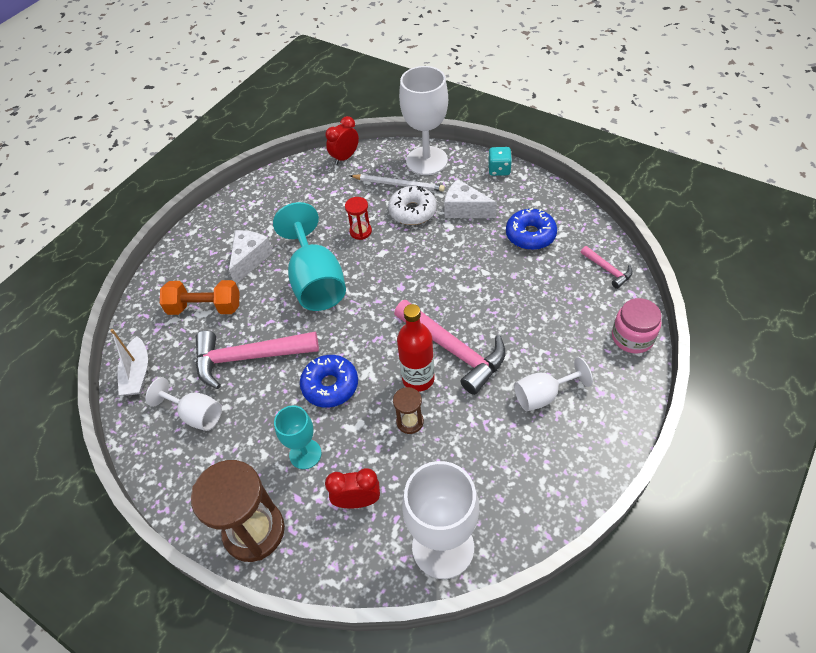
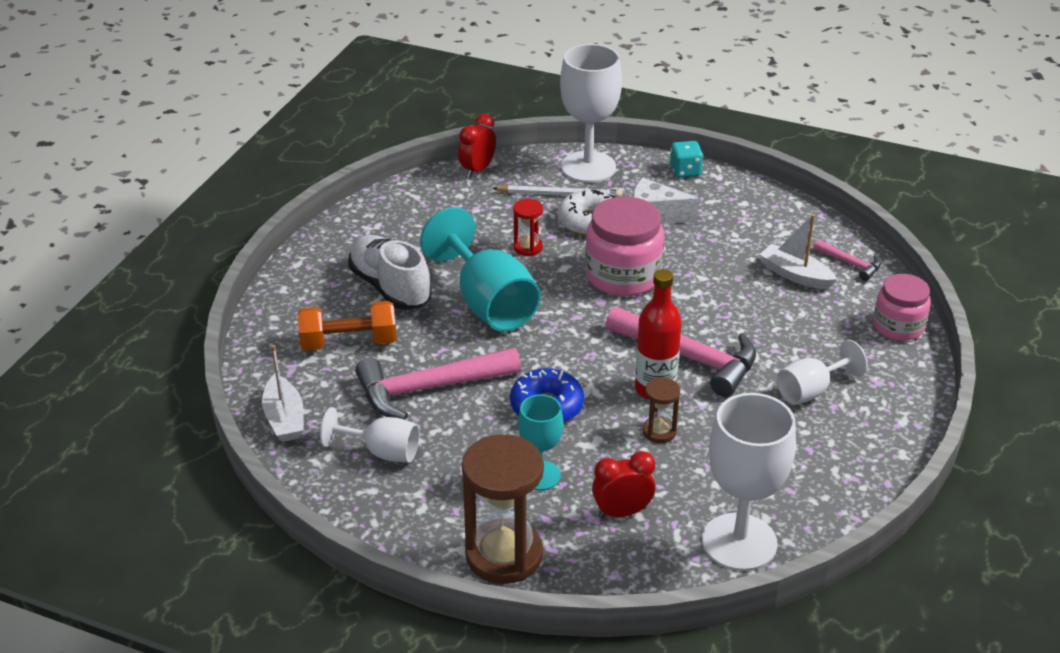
camera: 15 degrees left, 15 degrees down
white cheese [229,230,273,284] -> white shoe [348,235,432,310]
blue donut [506,208,557,250] -> none
none -> pink jar [585,197,664,296]
none -> white boat [759,214,837,289]

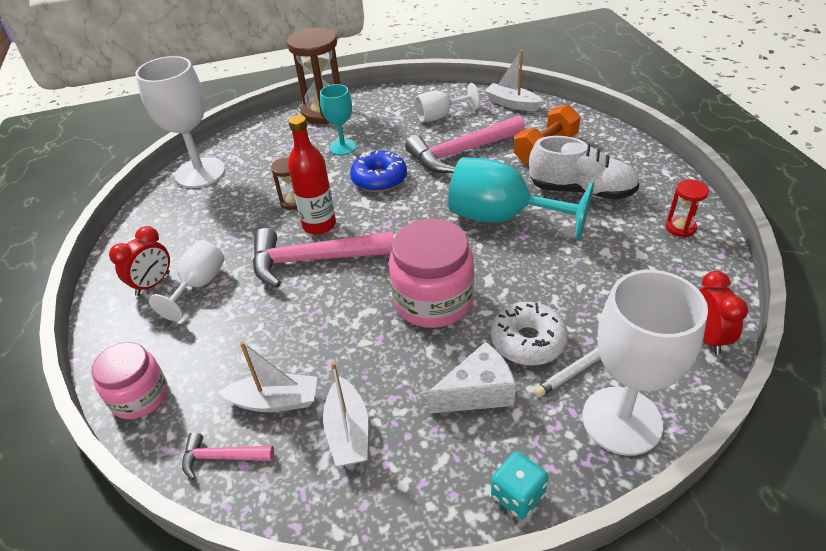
camera: 145 degrees right, 5 degrees up
pink hammer [355,348,521,420] -> pink hammer turned 150 degrees counterclockwise [405,115,525,173]
red hourglass [513,199,543,256] -> red hourglass moved to [666,180,709,237]
red clock [592,451,655,518] -> red clock moved to [109,226,170,296]
none -> white boat [323,362,368,466]

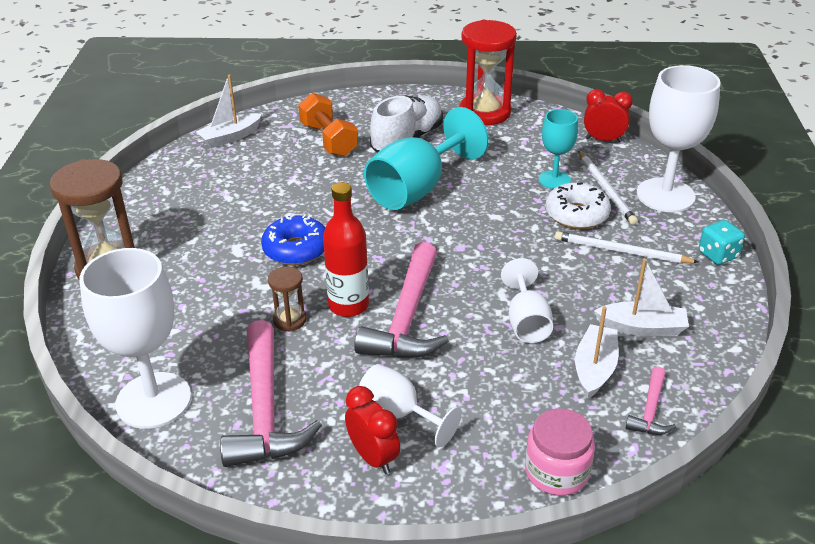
camera: 75 degrees left, 5 degrees down
turquoise goblet [320,84,357,155] -> turquoise goblet moved to [539,109,578,189]
pink jar [389,219,474,328] -> none
pink hammer [405,115,525,173] -> pink hammer moved to [220,320,322,467]
white goblet [415,83,480,122] -> white goblet moved to [501,258,553,343]
white cheese [428,342,516,414] -> white pencil [555,231,699,263]
red hourglass [666,180,709,237] -> red hourglass [459,20,517,125], size x2.07

